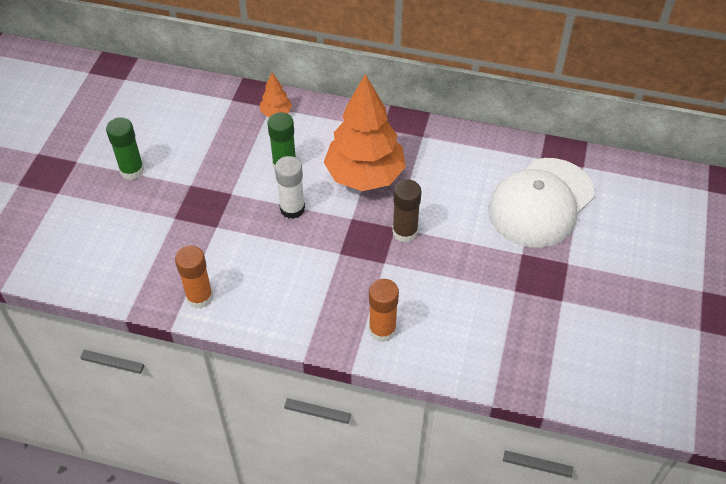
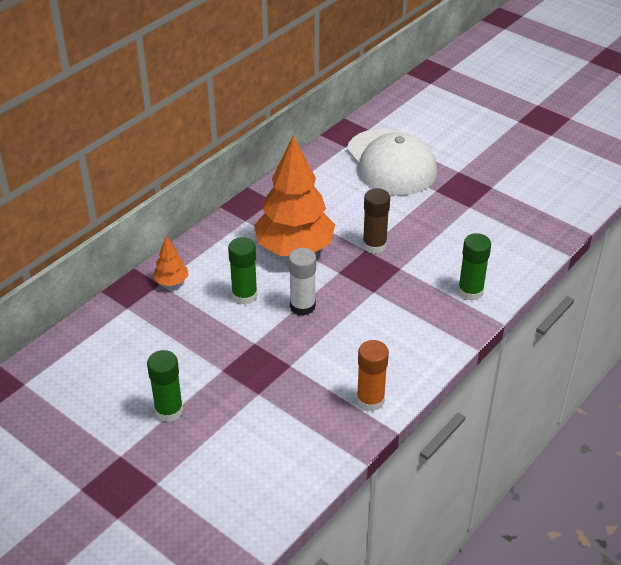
camera: 65 degrees left, 10 degrees down
orange glue stick [369,279,399,342] -> green glue stick [458,233,491,301]

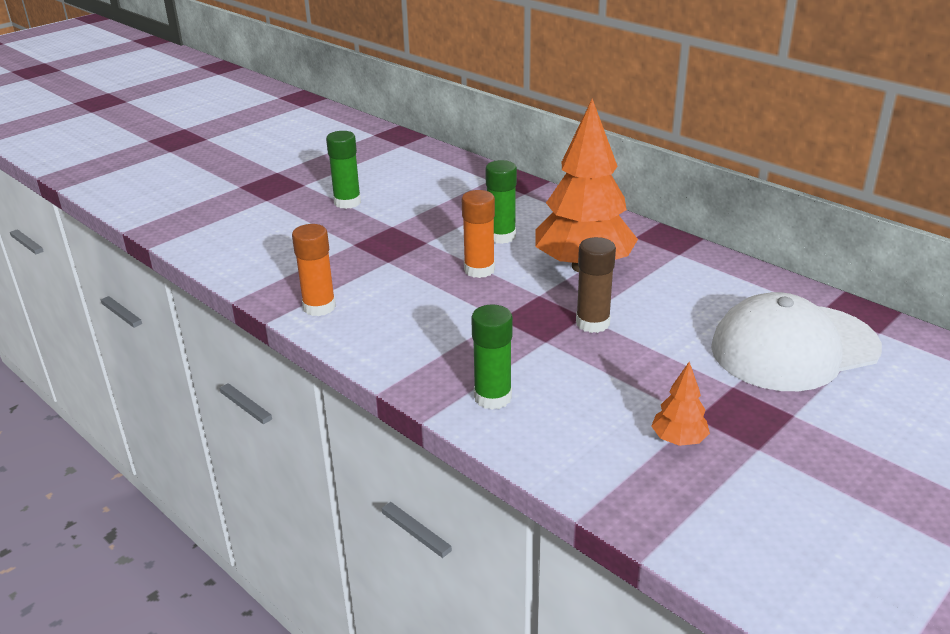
camera: 95 degrees right, 10 degrees down
orange tree [153,236,189,286] -> orange tree moved to [651,362,710,446]
white glue stick [289,248,316,316] -> orange glue stick [462,190,495,278]

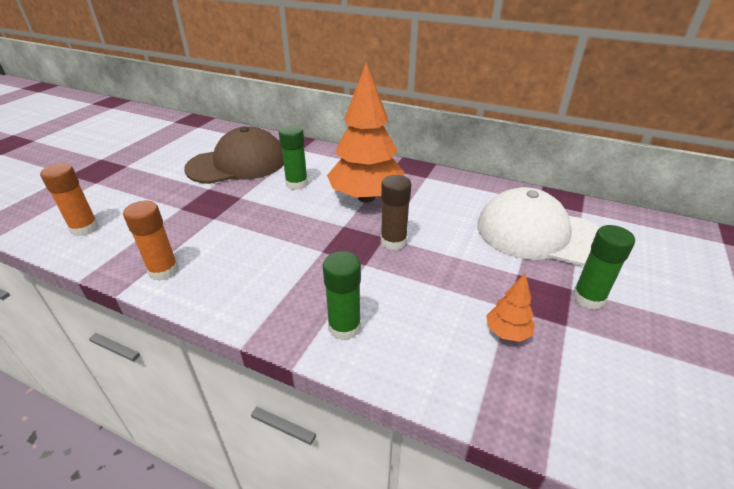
camera: 20 degrees left, 5 degrees up
green glue stick [326,131,361,209] -> green glue stick moved to [572,225,635,310]
orange glue stick [462,190,495,278] -> orange glue stick moved to [40,163,99,236]
white cap [711,292,882,391] -> white cap turned 60 degrees clockwise [477,187,599,266]
none -> brown cap [184,126,284,184]

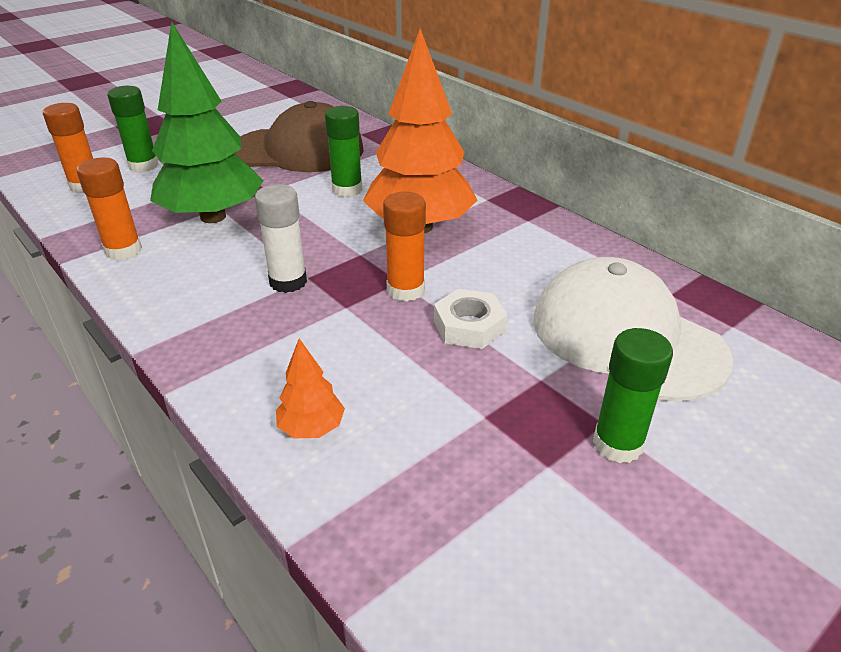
camera: 25 degrees right, 0 degrees up
green glue stick [323,251,361,340] -> green glue stick moved to [107,86,159,172]
brown glue stick [381,175,411,250] -> orange glue stick [383,192,426,302]
orange tree [486,273,535,342] -> orange tree moved to [276,338,345,438]
none -> green tree [150,21,264,223]
none -> white glue stick [255,184,307,293]
none -> white nut [434,289,508,349]

